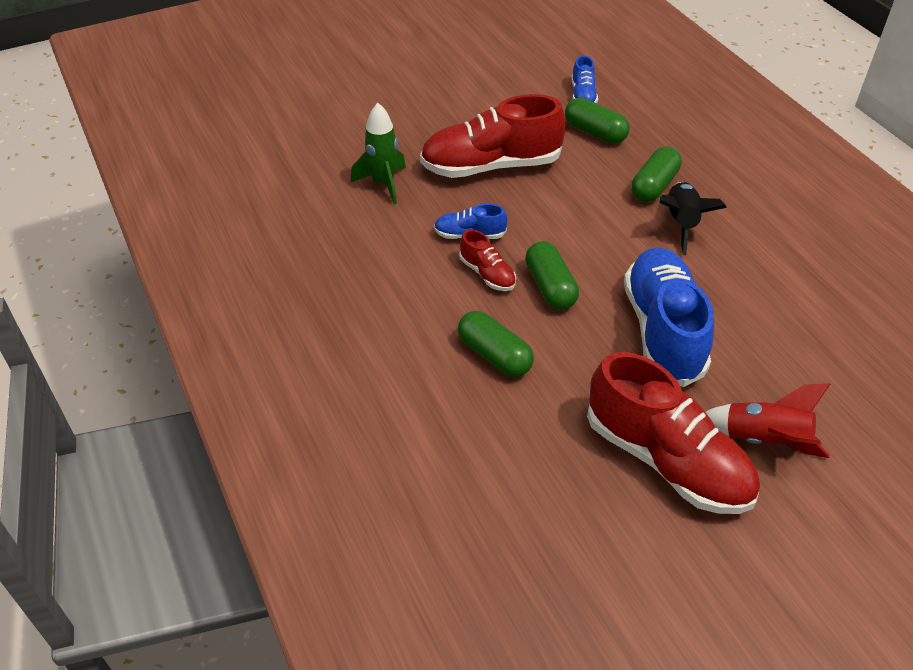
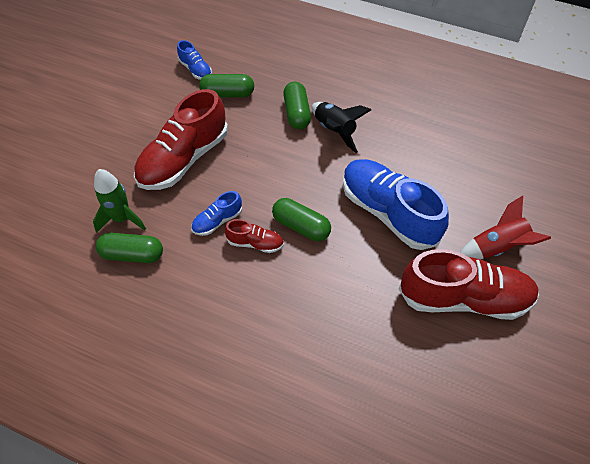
camera: 40 degrees left, 10 degrees up
green capsule [458,311,534,377] -> green capsule moved to [96,233,163,263]

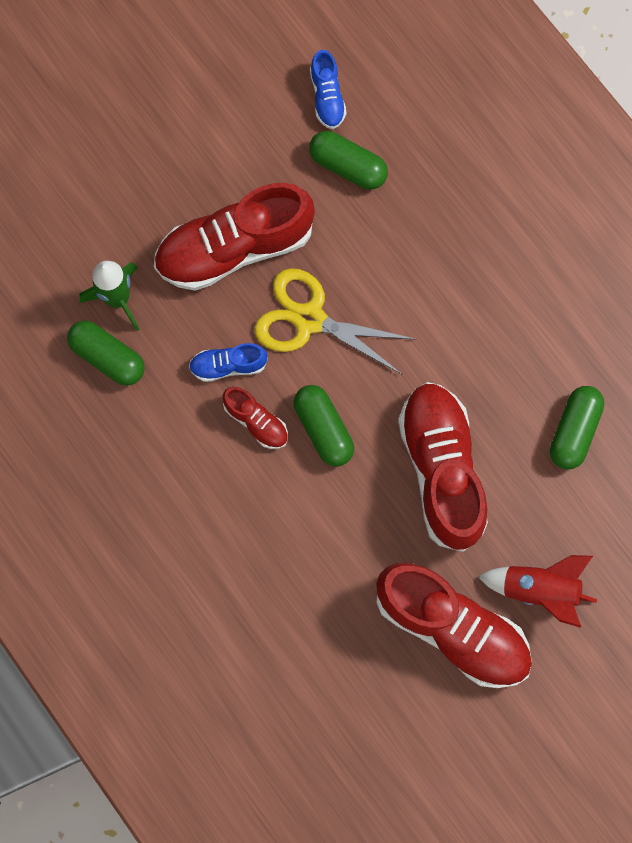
camera: 30 degrees right, 20 degrees up
green capsule [283,82,311,129] -> green capsule moved to [550,386,605,469]
black rocket [312,102,371,153] -> none
blue shoe [343,159,449,250] -> red shoe [398,382,488,552]
none -> yellow scissors [254,268,417,375]

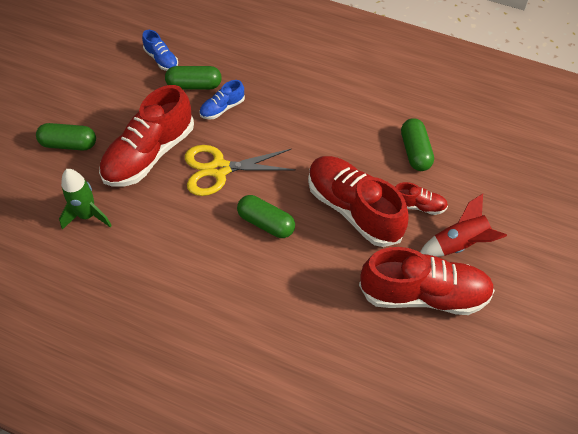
camera: 30 degrees left, 20 degrees down
green capsule [67,320,145,386] -> green capsule moved to [36,123,96,151]
blue shoe [189,343,268,382] -> blue shoe moved to [199,80,245,119]
red shoe [223,387,288,449] -> red shoe moved to [395,182,448,215]

